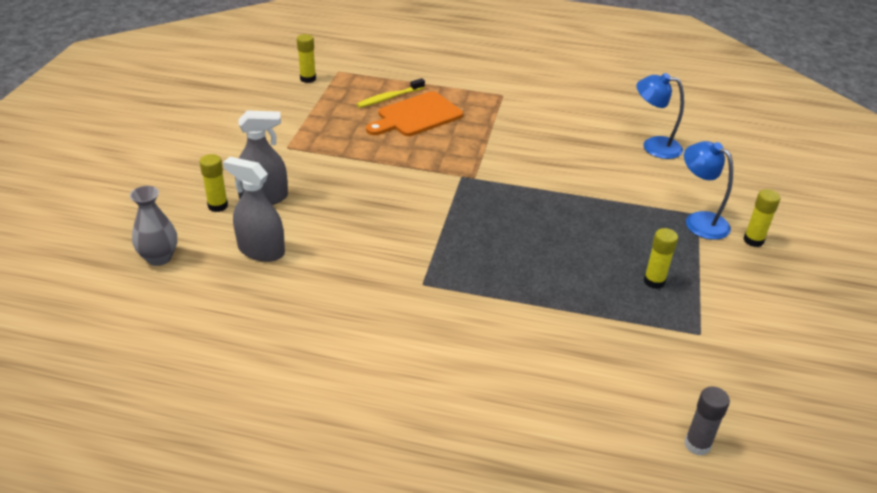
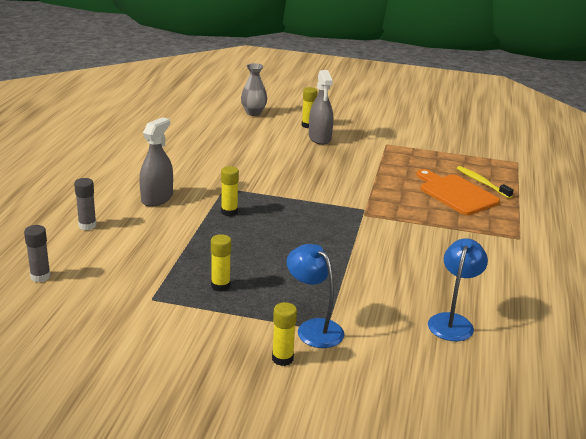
camera: 90 degrees right, 10 degrees down
grey spray bottle [223,157,285,262] -> grey spray bottle moved to [139,117,173,207]
yellow glue stick [297,34,316,83] -> yellow glue stick moved to [221,166,239,216]
blue lamp [684,141,733,240] -> blue lamp turned 90 degrees counterclockwise [287,244,344,348]
none -> grey glue stick [74,178,96,230]

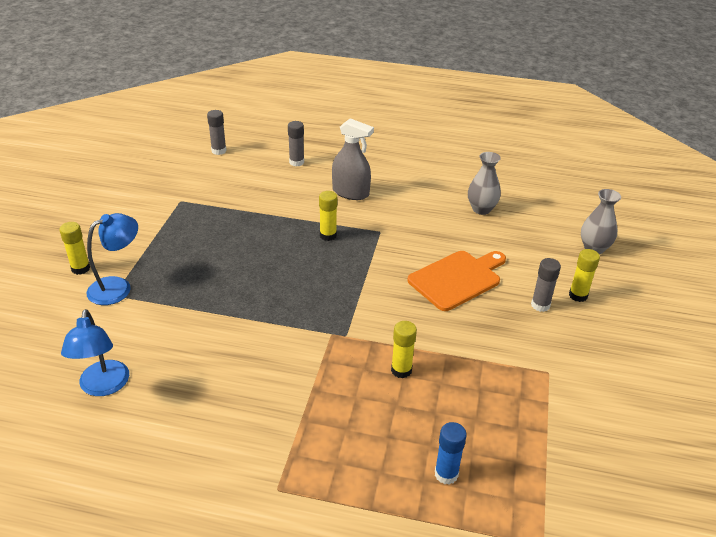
camera: 90 degrees right, 10 degrees up
yellow glue stick [211,234,231,292] -> yellow glue stick moved to [391,321,417,378]
grey spray bottle [309,70,333,145] -> grey glue stick [531,258,561,312]
orange cutting board [416,169,500,215] -> orange cutting board moved to [408,251,506,311]
blue lamp [428,238,488,341] -> blue lamp turned 60 degrees clockwise [61,309,129,396]
yellow toothbrush [457,166,513,198] -> blue glue stick [435,422,467,484]
none -> grey vase [468,152,501,215]

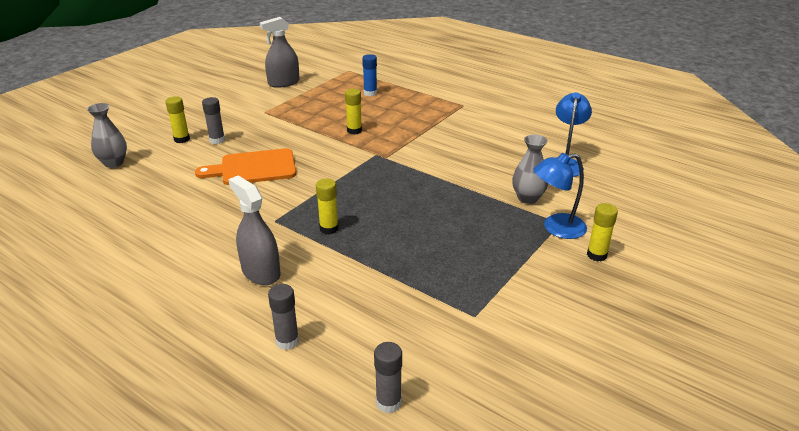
camera: 155 degrees left, 5 degrees down
grey vase [468,152,501,215] -> grey vase moved to [512,135,548,204]
none -> grey spray bottle [260,17,299,88]

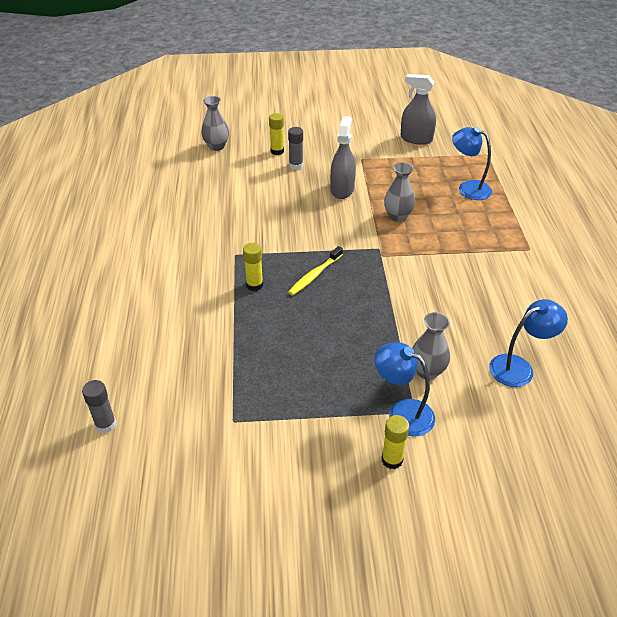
camera: 50 degrees right, 10 degrees up
orange cutting board [195,148,296,185] -> none
grey spray bottle [228,176,280,285] -> grey spray bottle moved to [330,116,356,199]
grey glue stick [268,284,299,350] -> none
yellow glue stick [345,89,362,135] -> grey vase [384,162,415,222]
blue glue stick [362,54,377,96] -> blue lamp [452,127,492,200]
none -> yellow toothbrush [288,246,343,296]

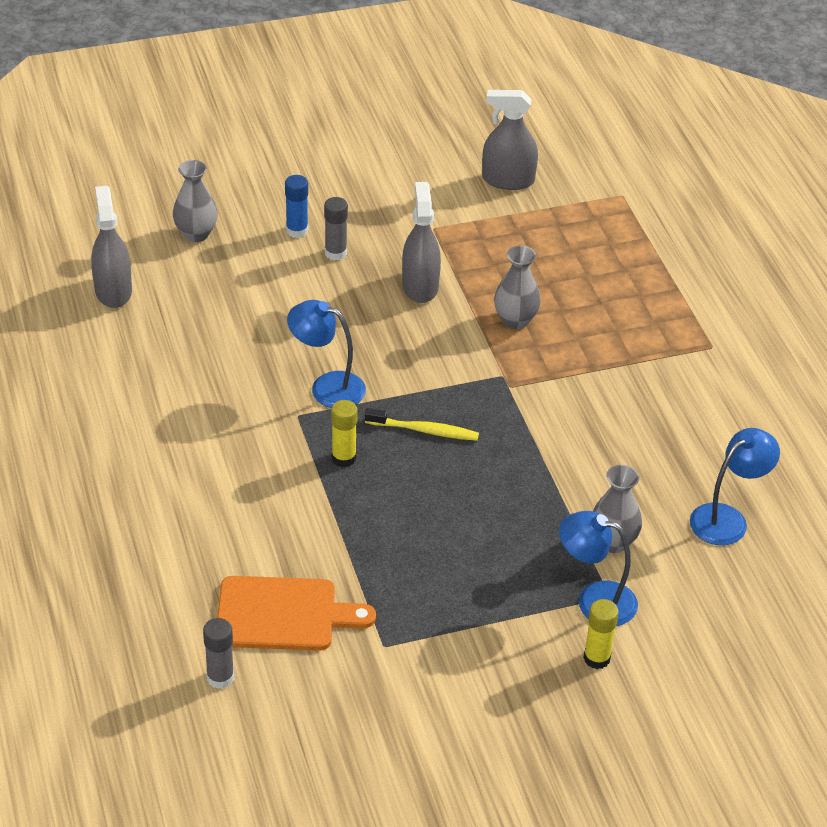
camera: 15 degrees left, 0 degrees up
yellow glue stick [269,113,284,155] -> blue glue stick [285,175,308,238]
yellow toothbrush [288,246,343,296] -> yellow toothbrush turned 105 degrees counterclockwise [365,408,479,441]
blue lamp [452,127,492,200] -> blue lamp moved to [287,300,366,408]
none -> grey spray bottle [91,186,132,308]
none -> orange cutting board [217,576,376,651]

